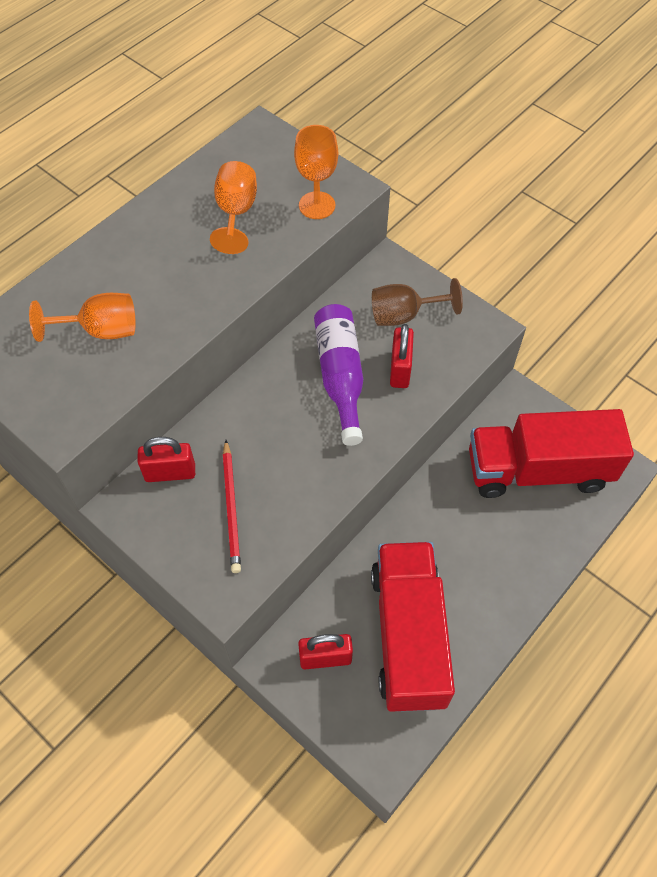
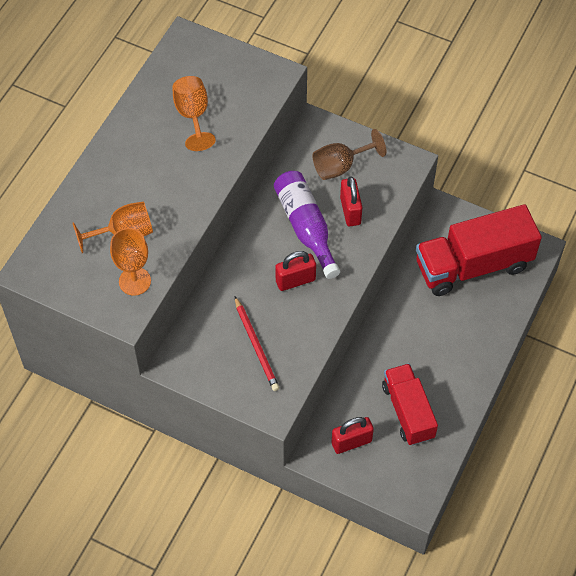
camera: 15 degrees left, 0 degrees up
red padlock [137,437,195,482] -> red padlock moved to [275,251,316,291]
orange goblet [294,125,338,219] -> orange goblet moved to [110,228,151,296]
red truck [371,542,455,712] -> red truck [382,363,438,445], size x0.64

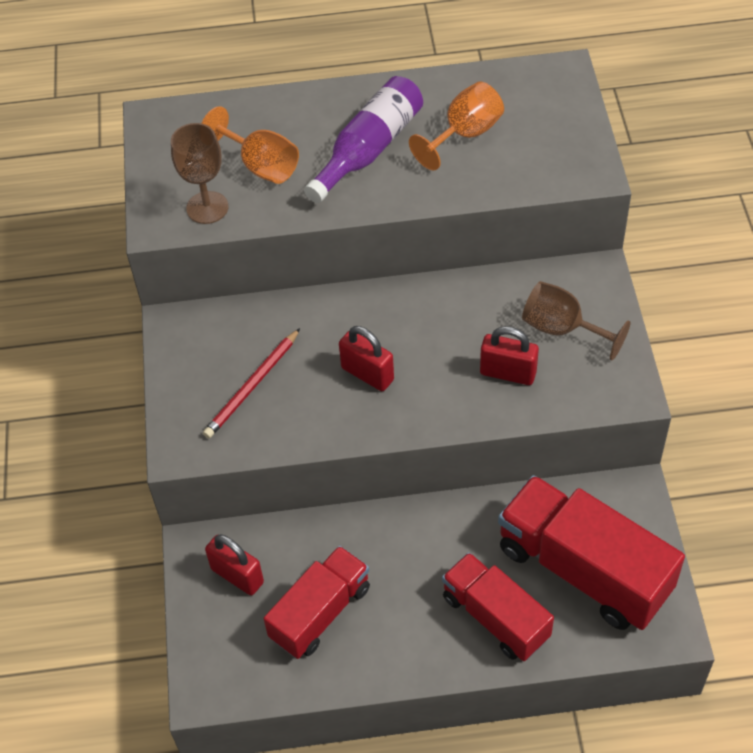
camera: 60 degrees right, 5 degrees down
orange goblet [110,228,151,296] -> brown goblet [171,123,228,224]
purple bottle [274,171,340,279] -> purple bottle moved to [304,76,423,203]
red padlock [340,176,362,226] -> red padlock turned 60 degrees clockwise [480,326,539,385]
none -> red truck [442,552,554,661]

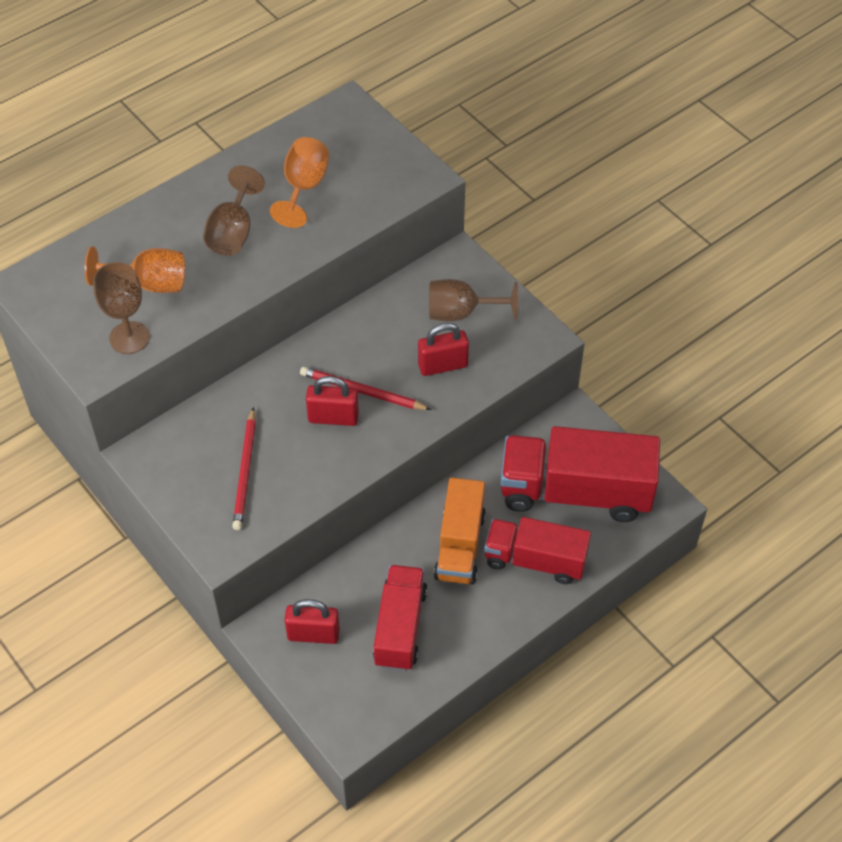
camera: 35 degrees left, 0 degrees up
purple bottle [304,76,423,203] -> brown goblet [203,166,265,256]
none -> red pencil [300,367,431,410]
none -> orange truck [434,477,486,584]

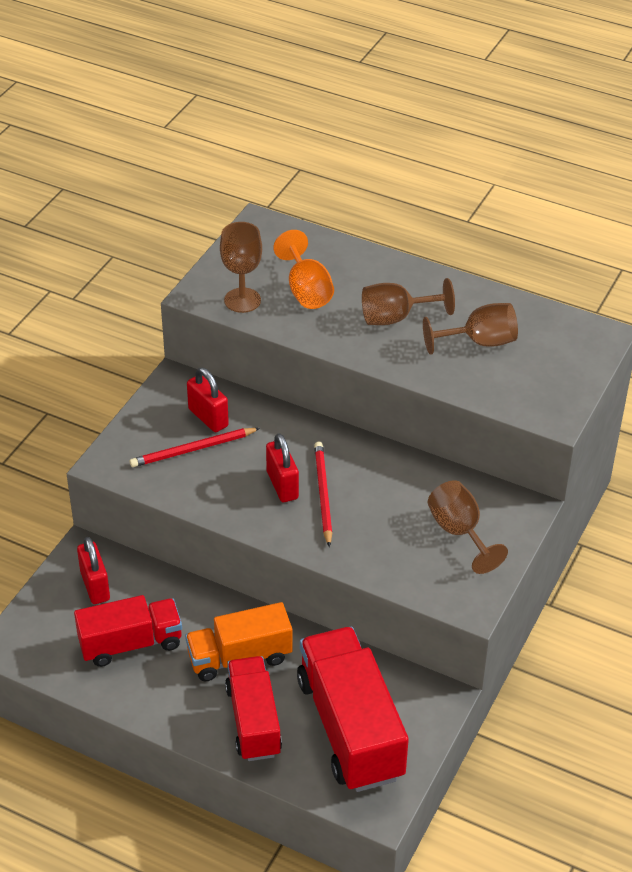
camera: 65 degrees right, 10 degrees down
orange goblet [270,137,329,228] -> brown goblet [423,303,518,355]
red padlock [418,323,469,376] -> red padlock moved to [187,367,229,432]

